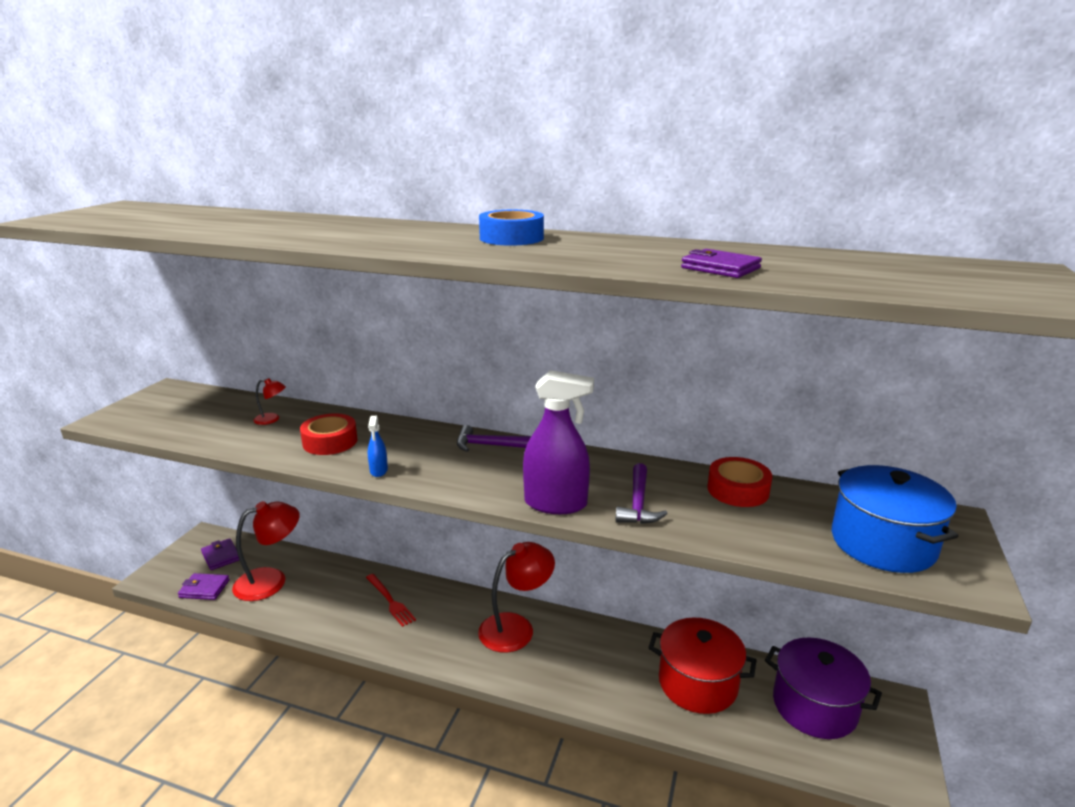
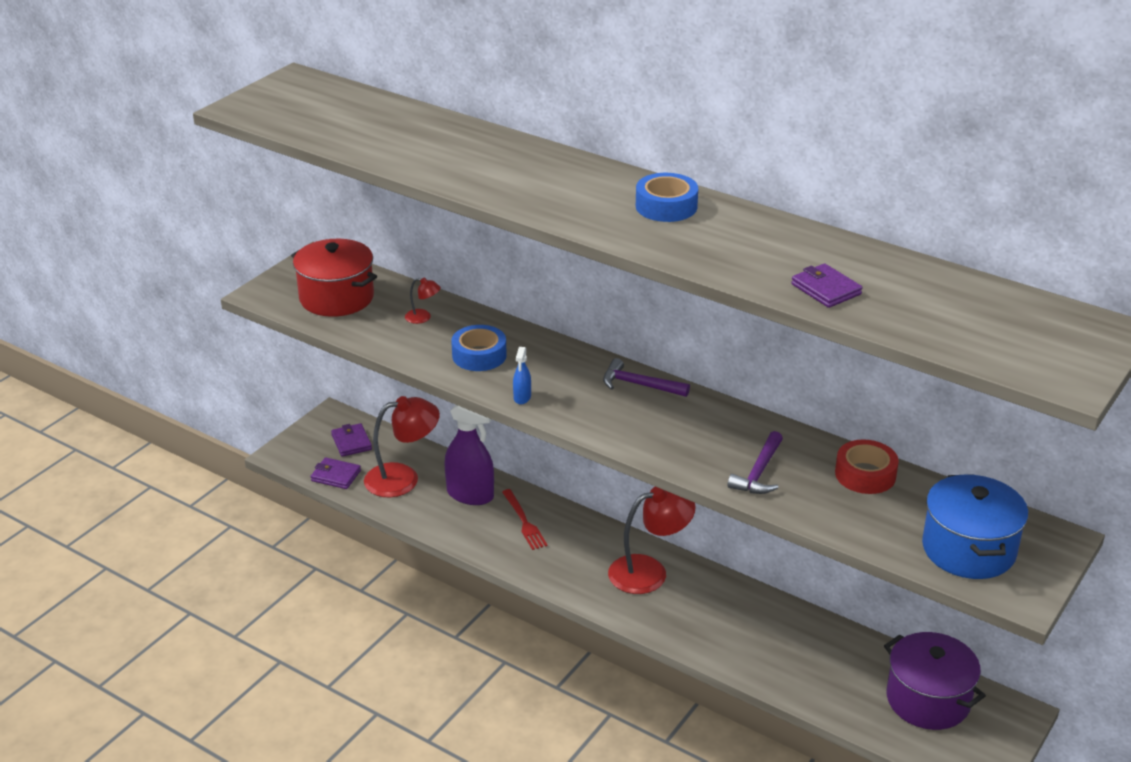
camera: 15 degrees right, 10 degrees up
red tape [300,413,357,455] -> blue tape [451,325,507,371]
purple spray bottle [523,370,594,514] -> purple spray bottle moved to [445,405,494,505]
red pot [648,618,756,714] -> red pot moved to [291,239,377,317]

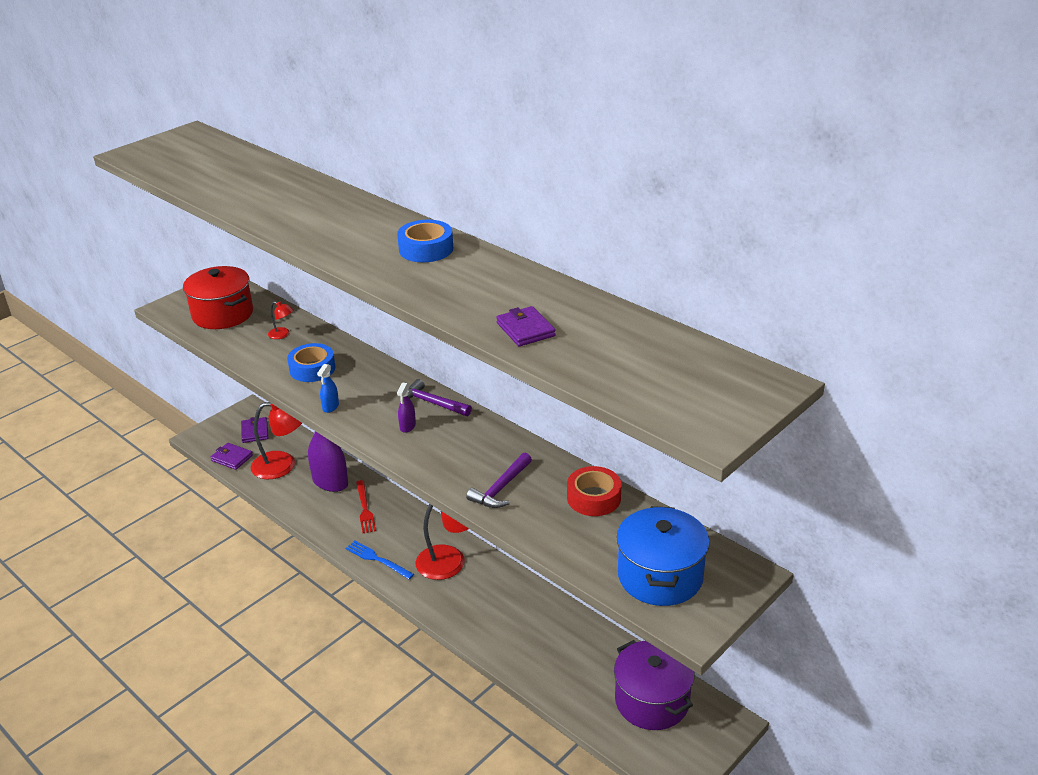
camera: 10 degrees right, 0 degrees up
none -> blue fork [346,541,414,579]
none -> purple spray bottle [397,383,416,433]

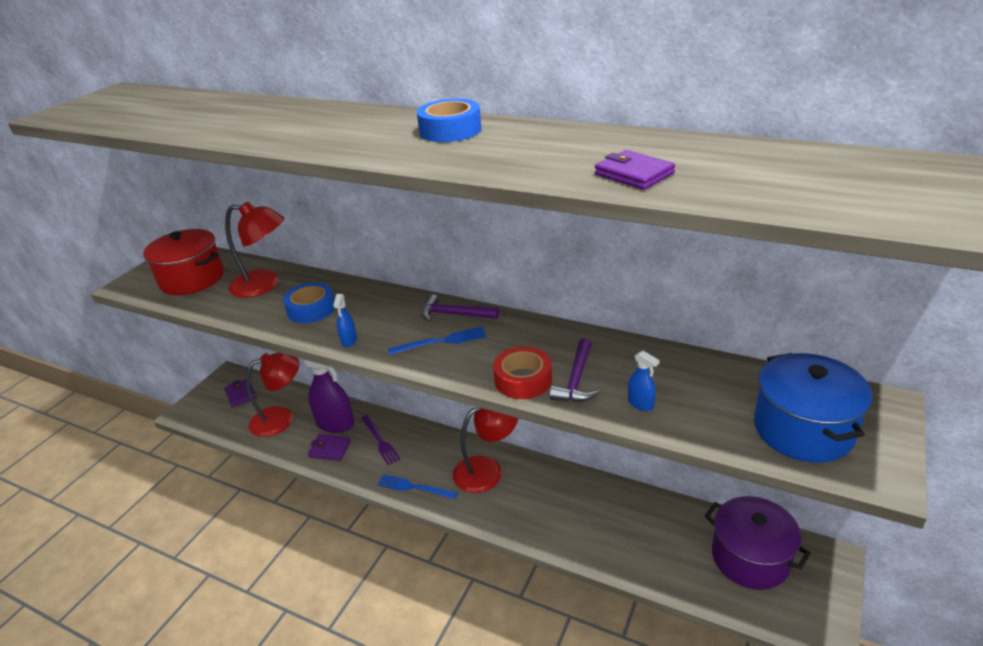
camera: 15 degrees left, 0 degrees up
purple wallet [211,443,253,470] -> purple wallet moved to [308,434,351,461]
red lamp [268,301,294,339] -> red lamp [225,202,284,298], size x2.24
red fork [356,480,376,533] -> purple fork [361,415,400,465]
purple spray bottle [397,383,416,433] -> blue fork [388,327,486,355]
red tape [567,466,621,516] -> red tape moved to [493,346,552,399]
none -> blue spray bottle [628,351,660,411]

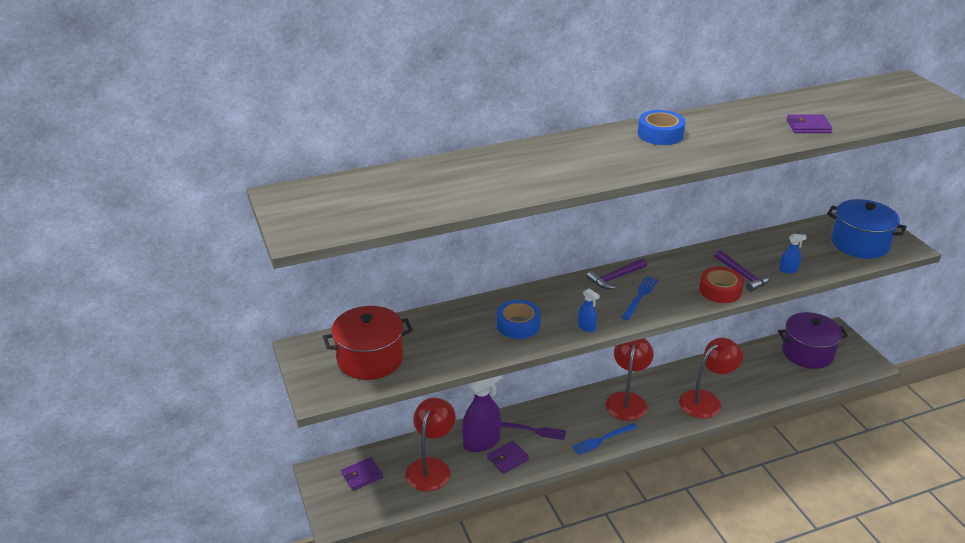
camera: 50 degrees left, 0 degrees up
purple wallet [224,379,257,407] -> purple wallet turned 45 degrees counterclockwise [341,457,383,491]
red lamp [225,202,284,298] -> red lamp moved to [679,338,743,418]

